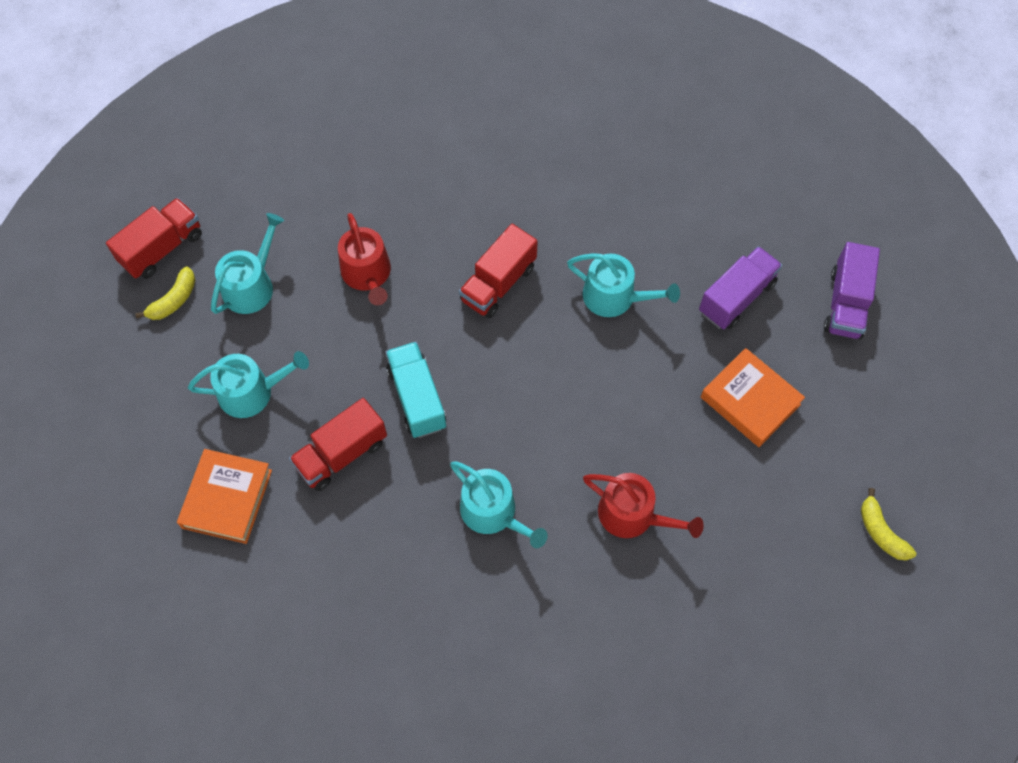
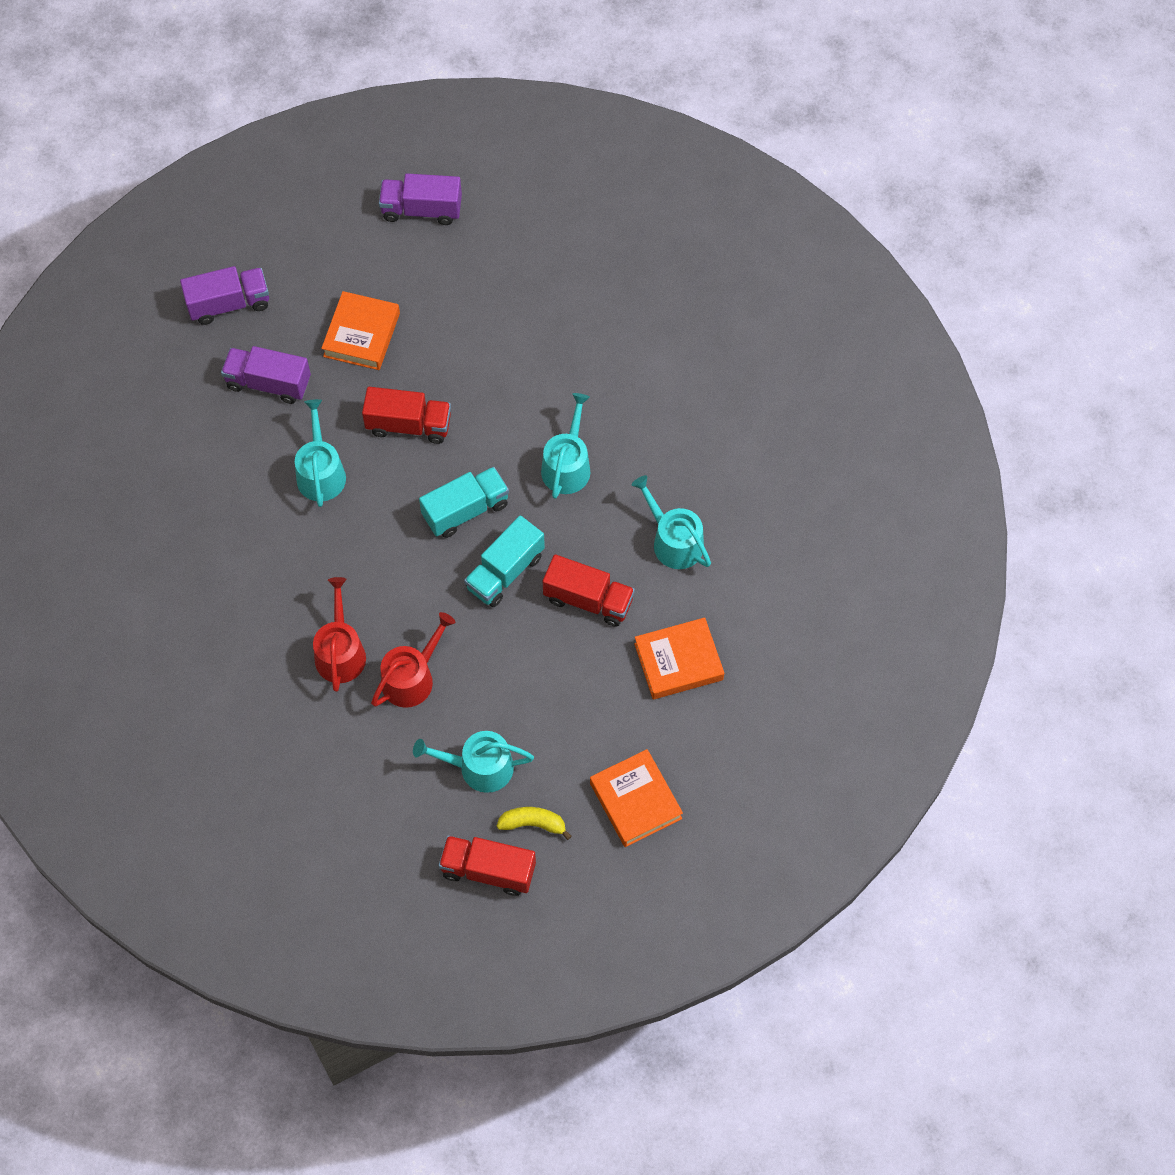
camera: 120 degrees left, 0 degrees up
turquoise watering can [188,351,309,418] -> turquoise watering can moved to [631,475,711,569]
red truck [459,224,538,318] -> red truck moved to [362,387,451,444]
red watering can [583,473,704,538] -> red watering can moved to [313,577,366,692]
yellow banana [861,488,916,560] -> purple truck [379,173,462,225]
none -> turquoise truck [419,467,509,538]
none -> orange book [590,749,683,847]

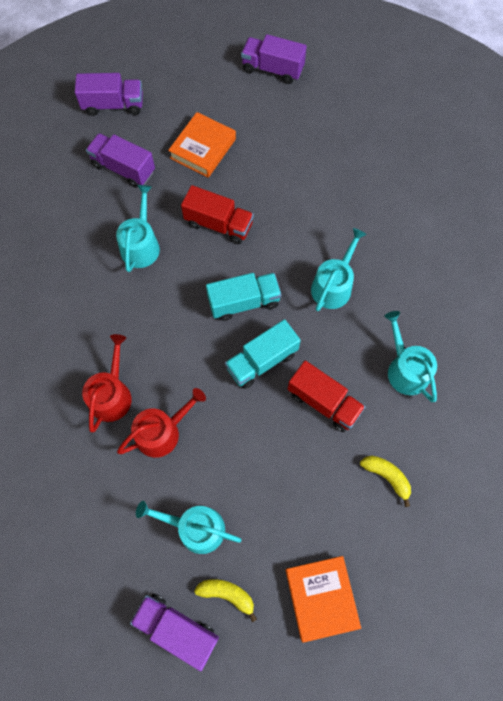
camera: 15 degrees right, 5 degrees up
red truck [439,835,536,896] -> purple truck [130,594,219,671]
orange book [634,618,724,699] -> yellow banana [360,456,411,507]

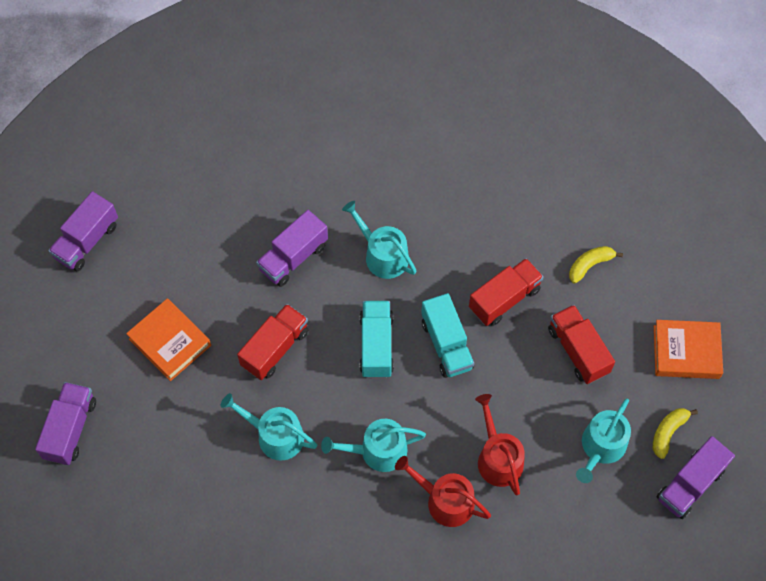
camera: 75 degrees left, 5 degrees down
purple truck [86,133,155,188] -> purple truck moved to [256,210,328,287]
turquoise watering can [384,311,437,402] -> turquoise watering can moved to [321,419,426,472]
none -> red truck [548,305,615,384]

